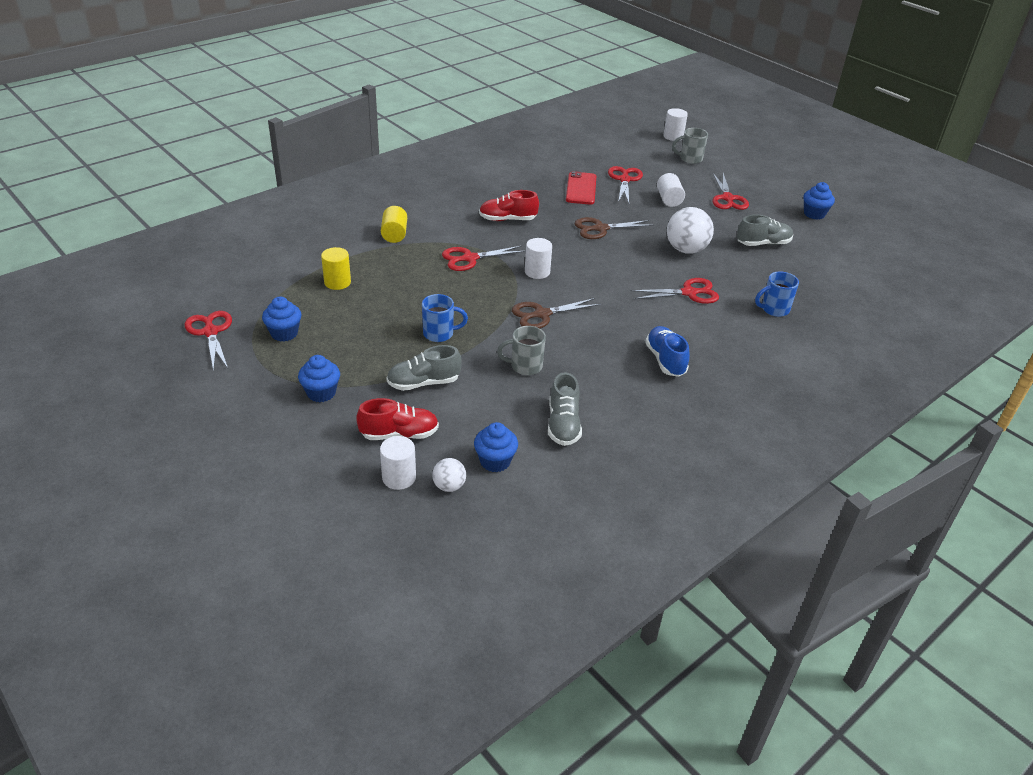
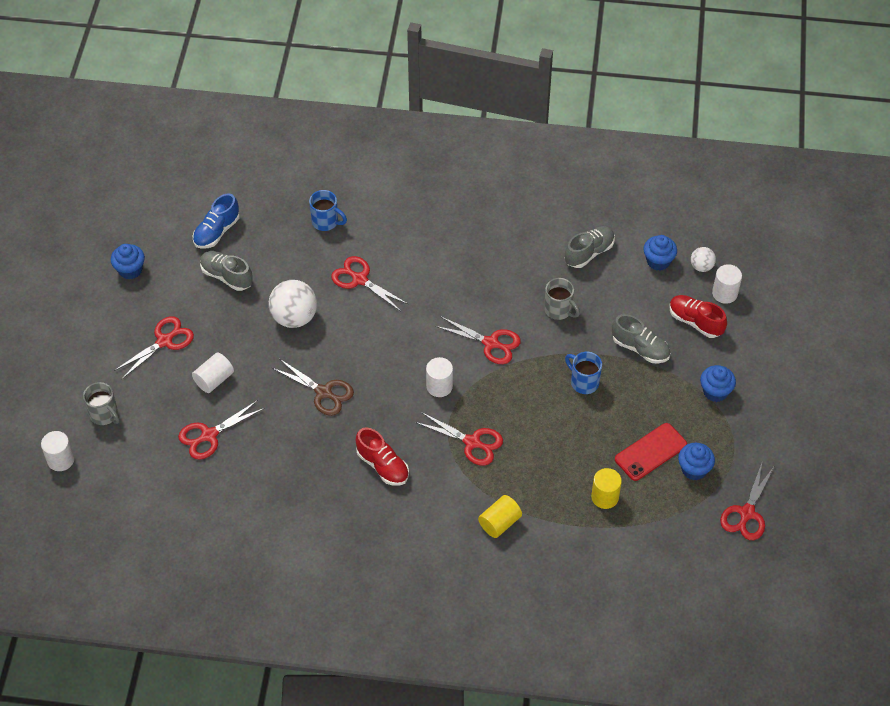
camera: 130 degrees left, 15 degrees up
brown scissors [512,298,601,328] -> red scissors [435,316,521,364]
red phone [566,171,596,205] -> red phone moved to [615,423,687,481]
blue shoe [645,326,690,377] -> blue shoe moved to [193,193,240,249]

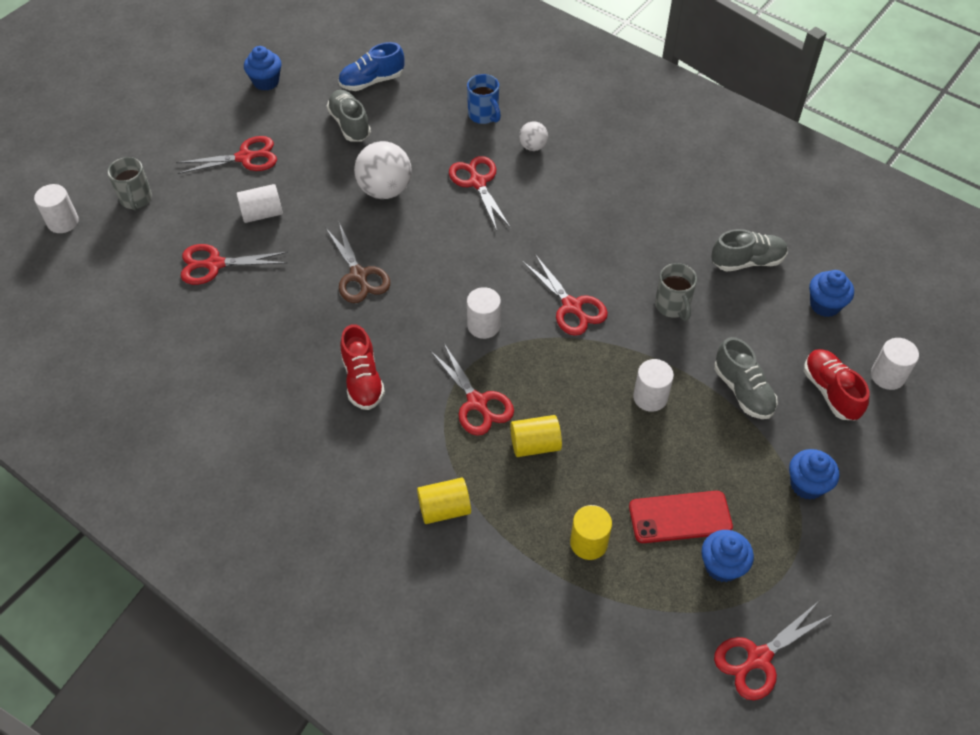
camera: 30 degrees right, 0 degrees up
blue mug [565,352,602,394] -> white cylinder [633,359,674,412]
white ball [691,247,716,272] -> white ball moved to [519,121,548,151]
none -> yellow cylinder [510,415,562,457]

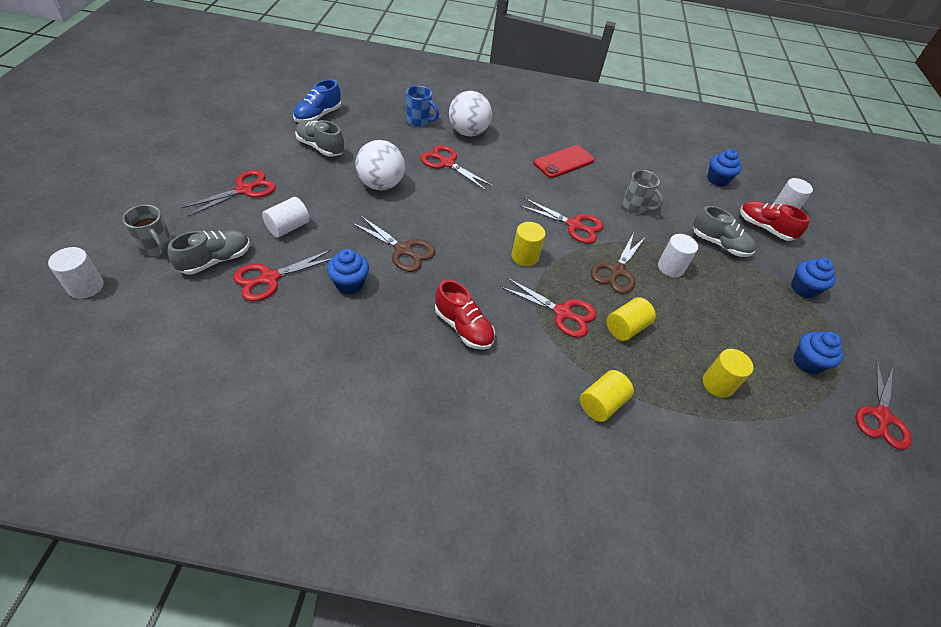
camera: 35 degrees left, 5 degrees down
blue cupcake [244,46,281,91] -> blue cupcake moved to [327,249,369,294]
white cylinder [467,287,501,339] -> yellow cylinder [511,222,545,267]
white ball [519,121,548,151] -> white ball [449,91,492,136], size x1.88
red phone [629,491,733,543] -> red phone moved to [533,145,595,178]
grey shoe [711,229,788,272] -> grey shoe moved to [168,230,250,275]
none -> brown scissors [591,235,645,294]

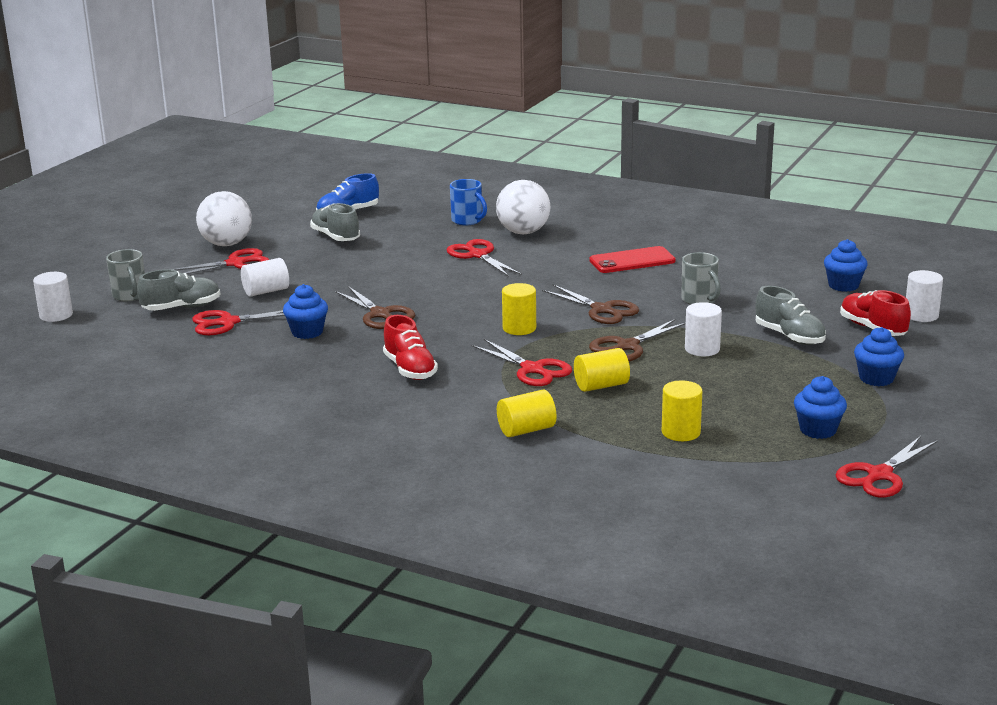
camera: 25 degrees right, 25 degrees down
white ball [355,140,405,190] -> white ball moved to [196,191,252,246]
red scissors [519,198,604,244] -> brown scissors [542,284,639,324]

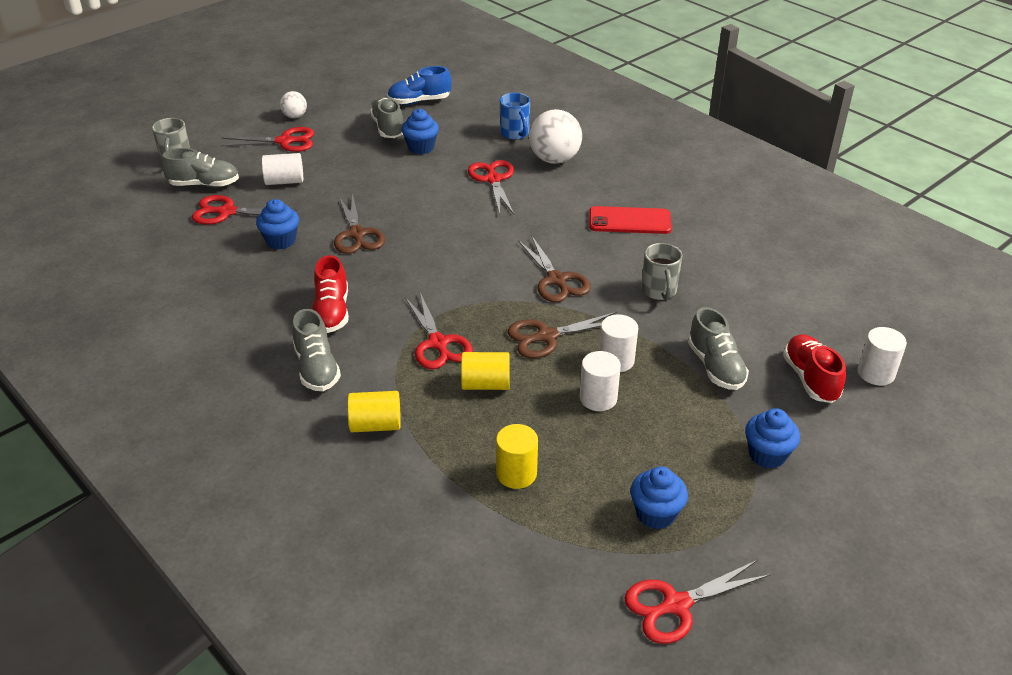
camera: 20 degrees right, 15 degrees up
white cylinder [33,272,73,322] -> white cylinder moved to [580,351,621,411]
white ball [196,191,252,246] -> white ball [280,91,307,118], size x0.53
yellow cylinder [502,283,536,335] -> none
blue cupcake [824,239,868,292] -> blue cupcake moved to [401,109,439,154]
none -> grey shoe [292,309,341,391]

